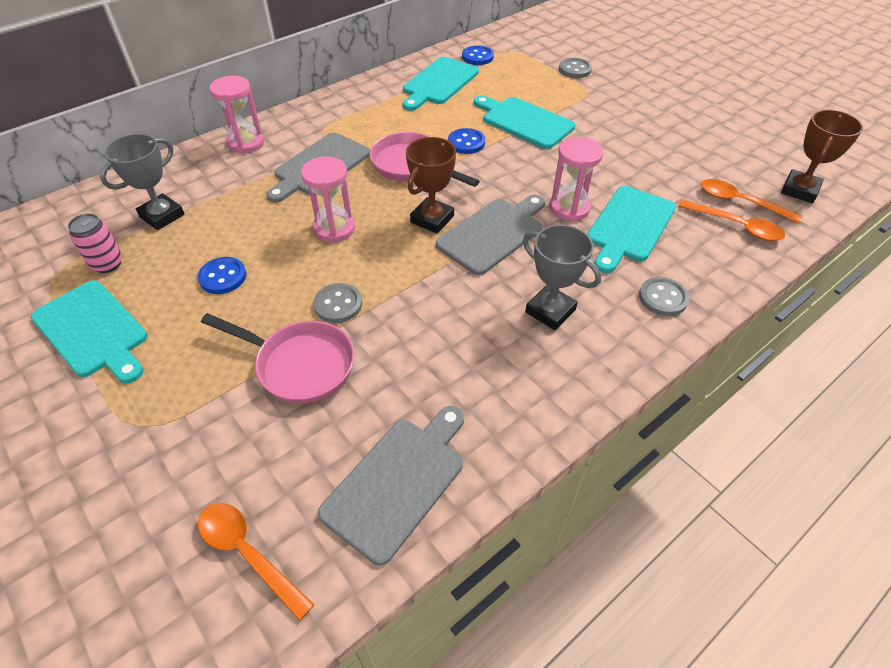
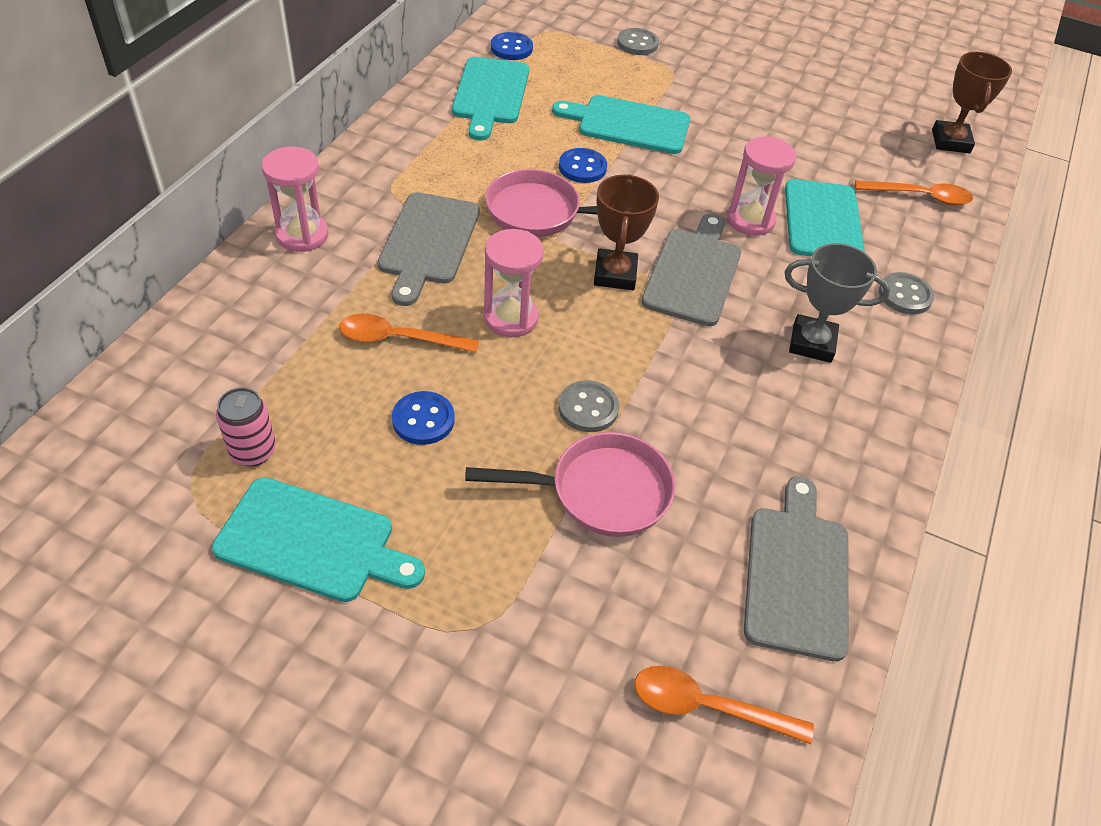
camera: 30 degrees left, 0 degrees up
grey trophy [100,134,185,230] -> none
orange spoon [701,179,802,223] -> orange spoon moved to [339,314,479,353]

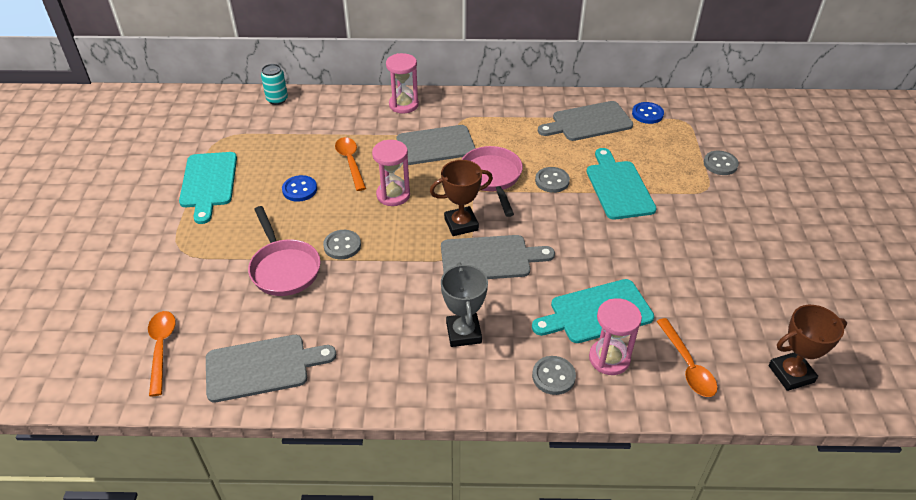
camera: 70 degrees right, 5 degrees down
pink can [216,388,276,467] -> none
turquoise cutting board [452,57,529,140] -> grey cutting board [538,101,633,141]
blue button [559,148,607,183] -> grey button [535,167,570,193]
pink hourglass [727,136,796,236] -> pink hourglass moved to [589,298,642,375]
none -> turquoise can [261,64,288,105]

